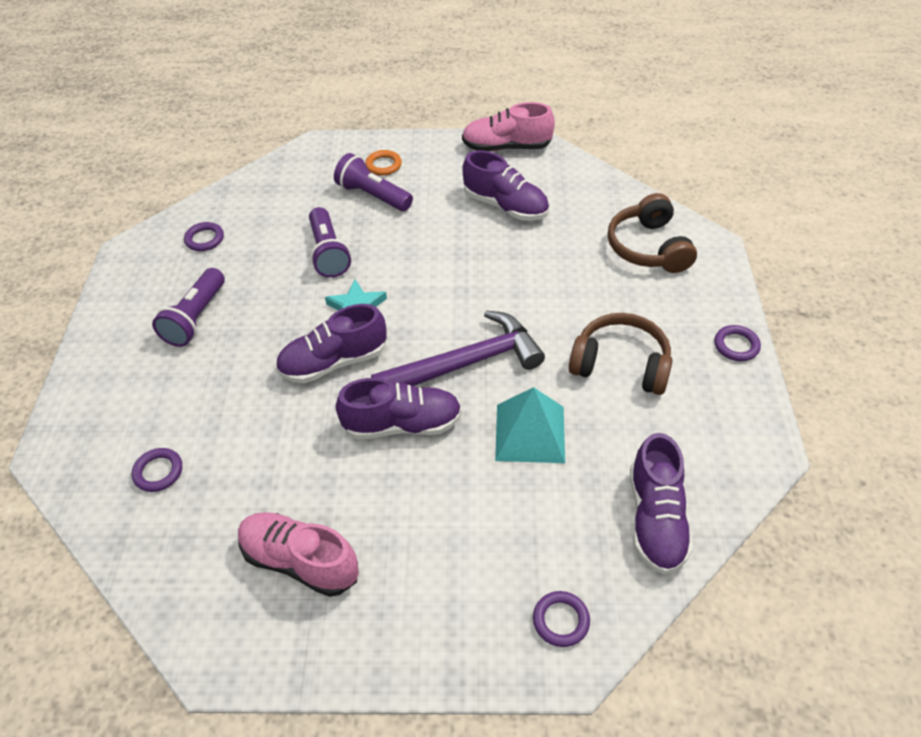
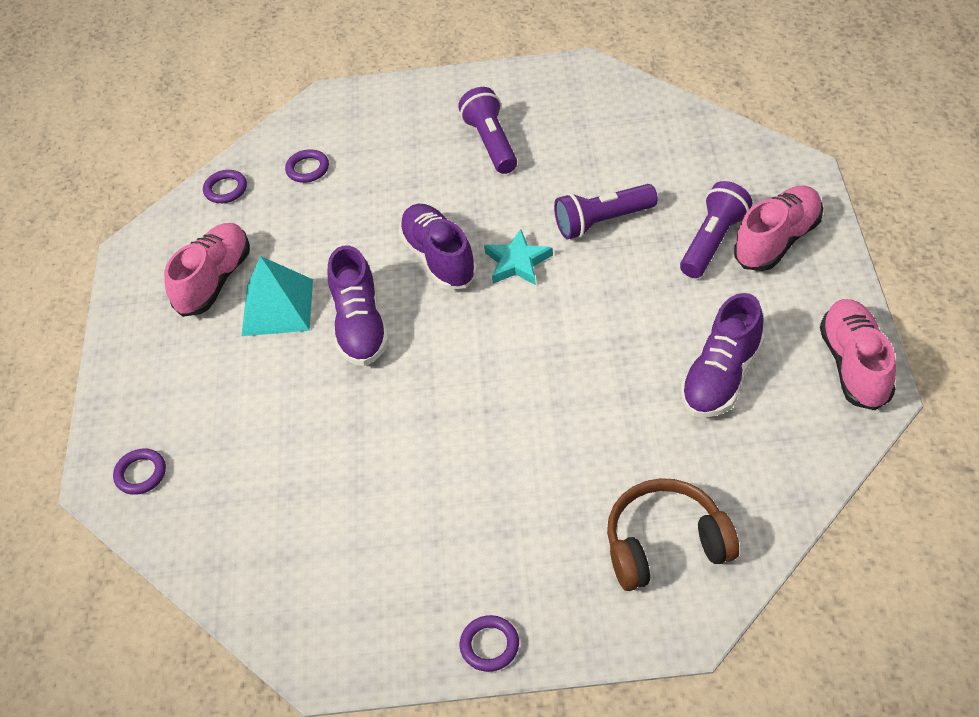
camera: 90 degrees right, 0 degrees up
purple flashlight [152,268,225,347] -> purple flashlight turned 60 degrees clockwise [458,87,517,174]
purple ring [184,222,224,251] -> purple ring moved to [203,170,247,203]
orange ring [365,150,402,176] -> pink shoe [734,185,823,271]
purple hammer [371,310,545,386] -> none
turquoise pyramid [495,387,565,463] -> turquoise pyramid moved to [241,256,313,336]
brown headphones [569,313,672,395] -> none
purple shoe [630,433,693,574] -> none

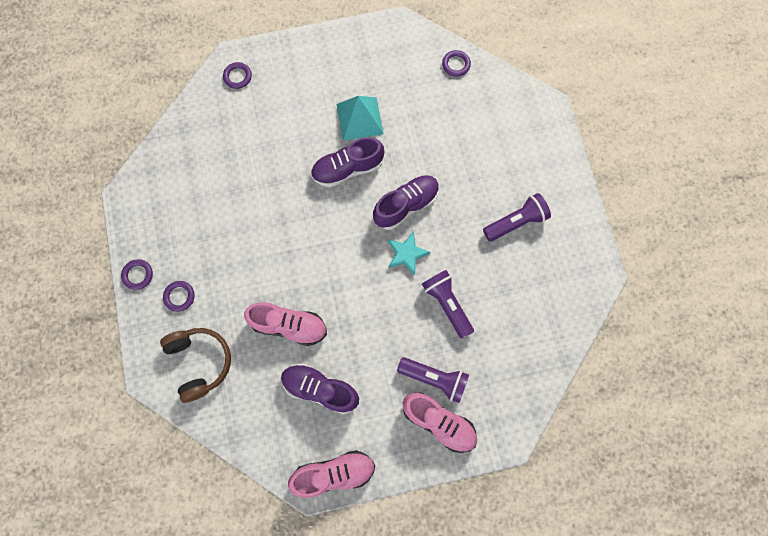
camera: 75 degrees right, 25 degrees up
pink shoe [164,223,250,317] -> pink shoe moved to [244,302,327,346]
purple ring [285,149,329,183] -> purple ring moved to [163,281,195,312]

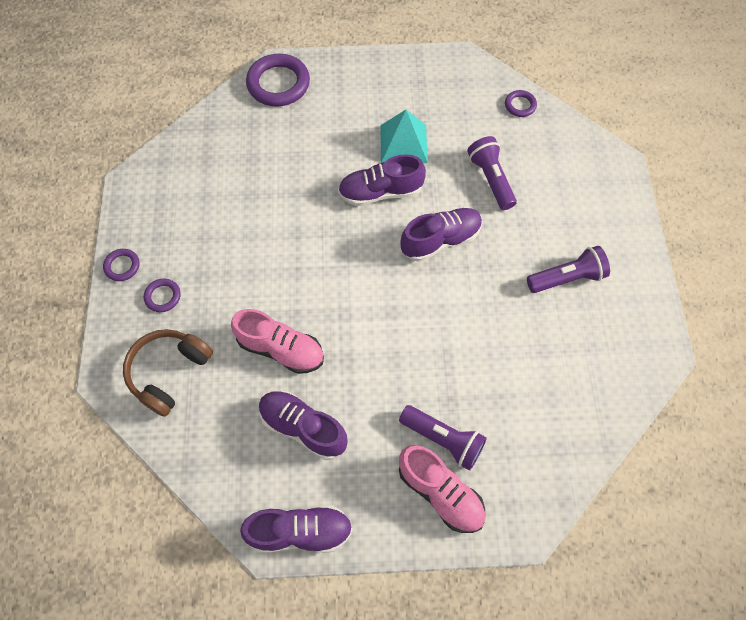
camera: 10 degrees right, 10 degrees down
brown headphones [160,328,231,403] -> brown headphones turned 135 degrees counterclockwise [123,329,213,417]
purple ring [223,62,252,89] -> purple ring [246,54,310,106], size x2.01
pink shoe [288,450,375,498] -> purple shoe [240,505,353,553]
turquoise star [388,231,431,275] -> none
purple flashlight [422,270,474,339] -> purple flashlight moved to [467,136,517,210]

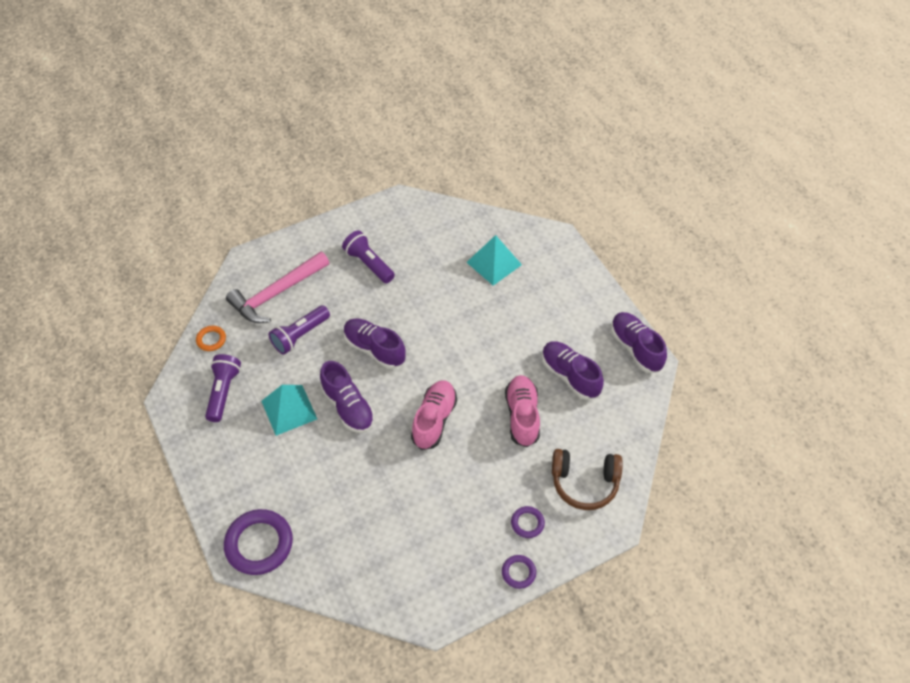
camera: 115 degrees left, 10 degrees down
purple shoe [259,391,348,460] -> purple shoe turned 135 degrees clockwise [542,341,604,400]
purple flashlight [399,405,487,471] -> purple flashlight moved to [205,354,241,422]
pink shoe [399,445,485,533] -> pink shoe moved to [411,380,457,450]
purple ring [505,90,537,117] -> orange ring [196,326,226,351]
none -> pink hammer [226,252,329,323]
none -> turquoise pyramid [466,235,522,286]

